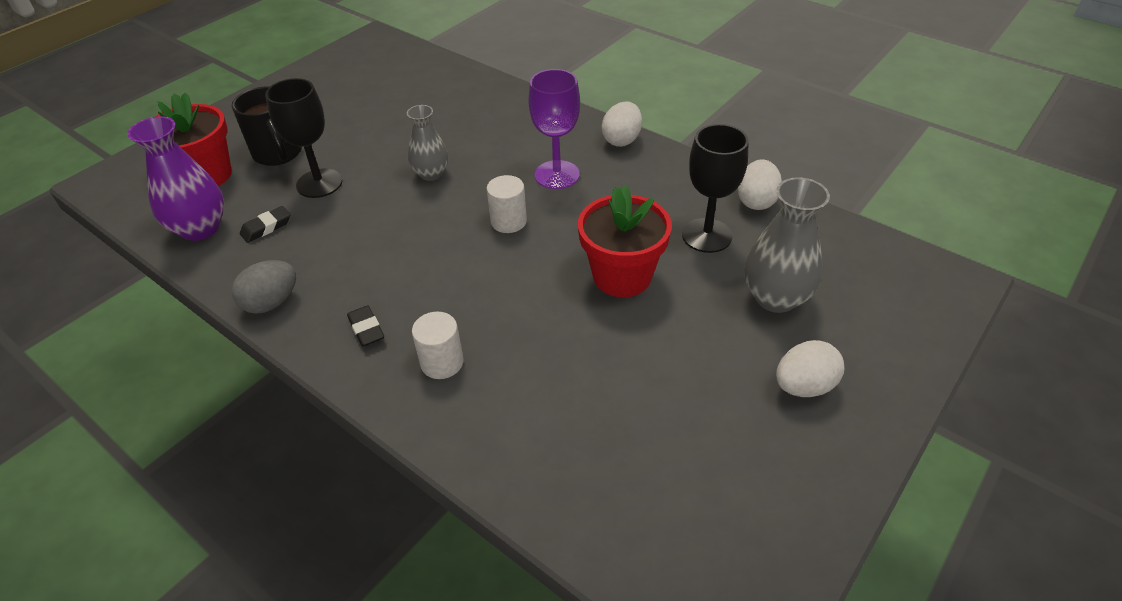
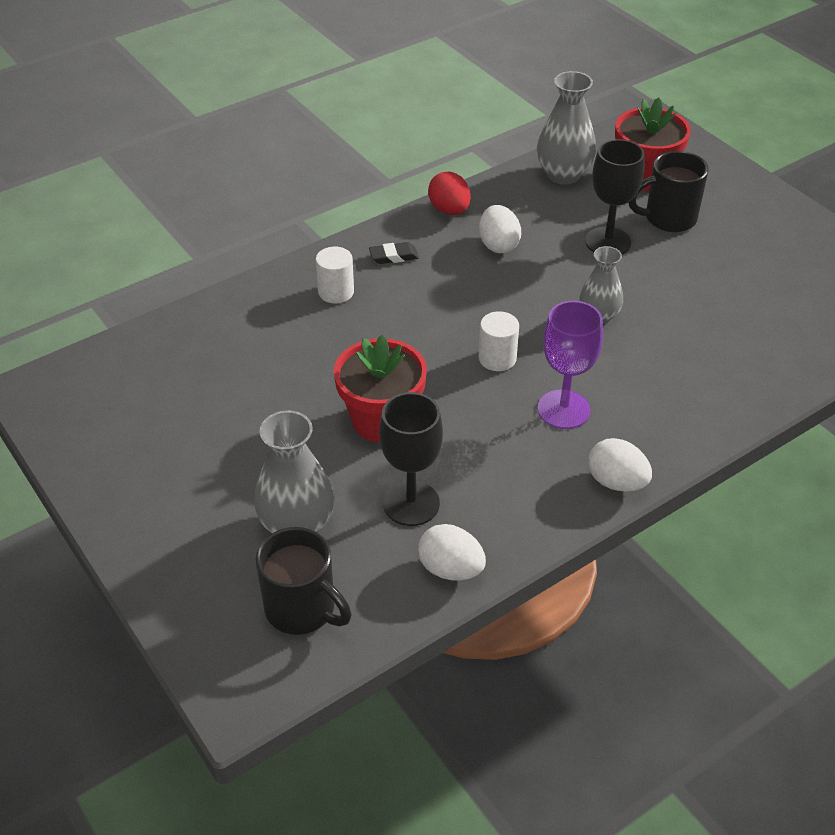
camera: 105 degrees right, 0 degrees up
purple vase [127,116,224,241] -> grey vase [537,71,596,185]
grey egg [232,260,296,314] -> red egg [428,172,471,215]
black eraser [240,206,290,243] -> none
white egg [776,340,845,397] -> white egg moved to [479,205,521,253]
none -> black mug [256,527,352,635]

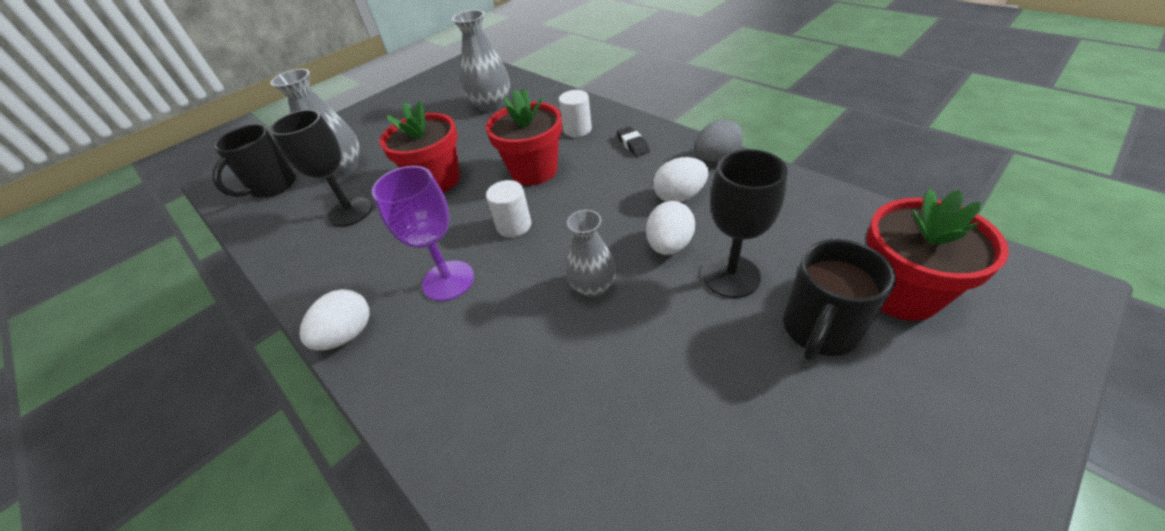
camera: 85 degrees right, 0 degrees up
white egg [418,524,486,580] -> white egg moved to [646,201,695,255]
red egg [428,172,471,215] -> grey egg [695,120,743,162]
grey vase [537,71,596,185] -> grey vase moved to [452,10,510,112]
black mug [629,151,709,232] -> black mug turned 120 degrees counterclockwise [783,239,896,361]
none -> red flower pot [486,89,562,185]

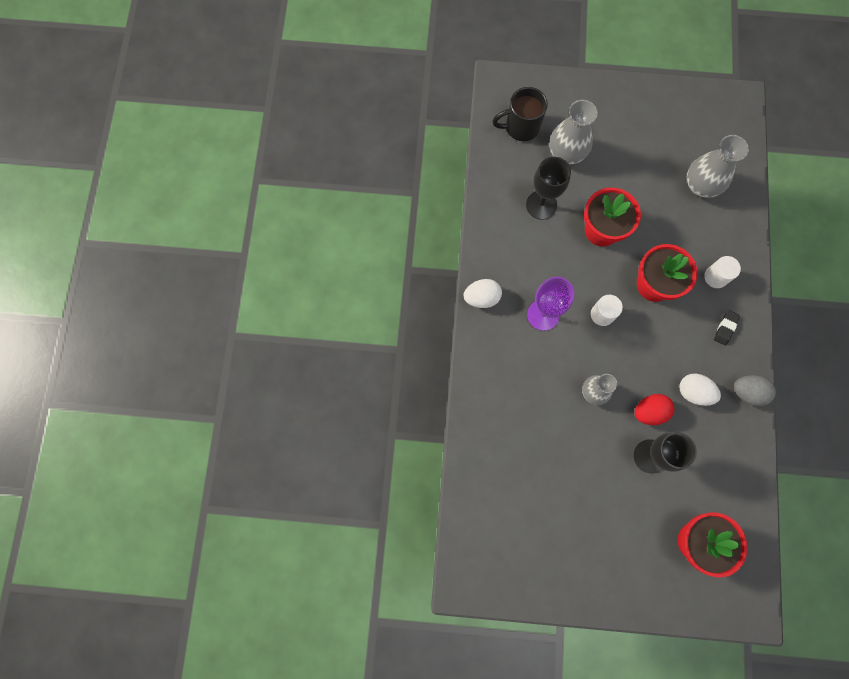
camera: 45 degrees right, 30 degrees up
white egg [646,201,695,255] -> red egg [635,394,675,425]
black mug [783,239,896,361] -> none

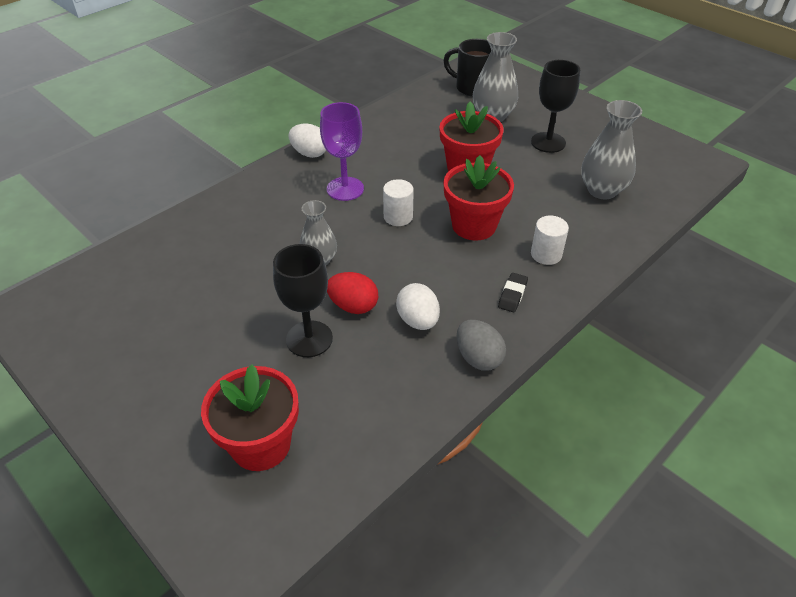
camera: 40 degrees right, 30 degrees down
black goblet [526,157,571,220] -> black goblet moved to [531,60,580,153]
black eraser [714,310,740,345] -> black eraser turned 45 degrees counterclockwise [498,273,528,312]

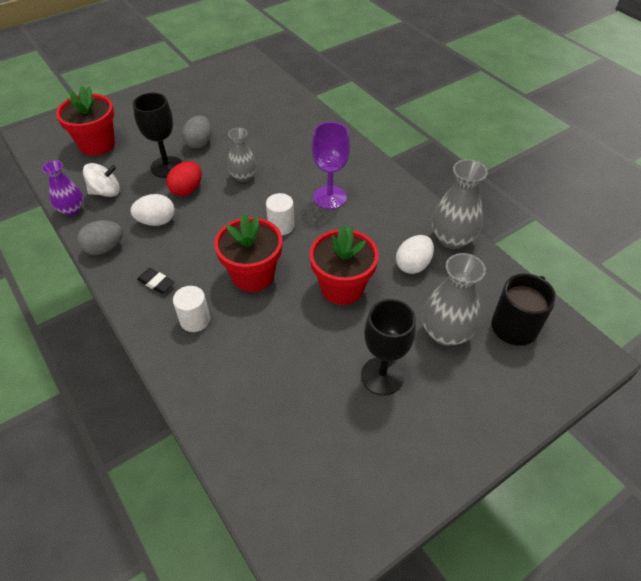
camera: 100 degrees right, 5 degrees up
white egg [289,124,326,158] -> white egg moved to [396,235,434,274]
grey vase [581,100,642,199] -> grey vase moved to [432,159,488,249]
none -> purple vase [42,160,83,216]
none -> white spinning top [83,163,120,197]
none -> grey egg [182,115,212,149]

